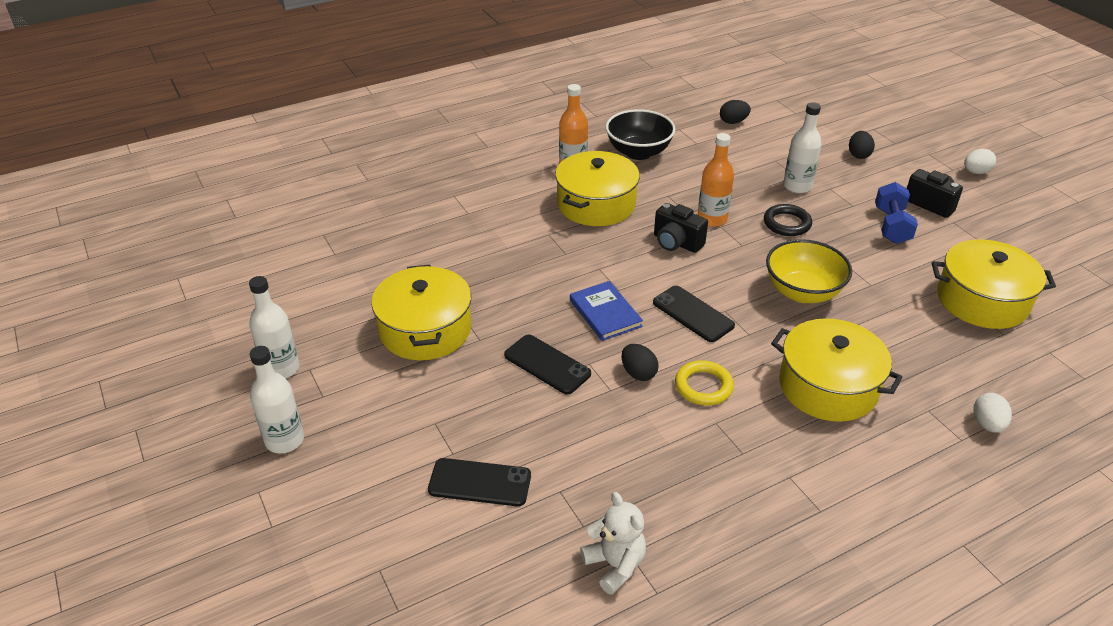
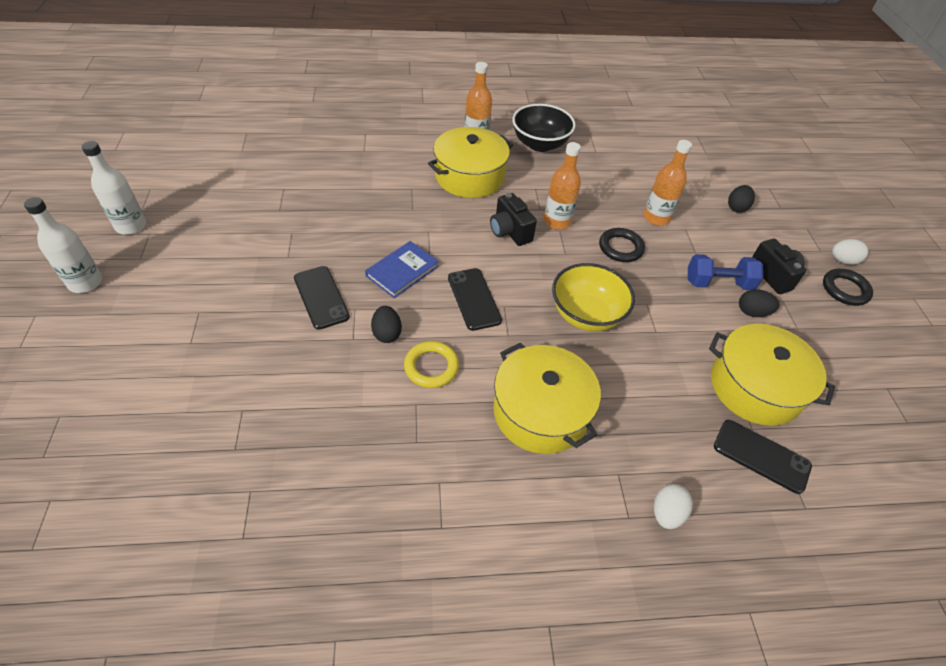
camera: 20 degrees right, 10 degrees up
yellow pot [371,265,471,360] -> none
black phone [428,458,531,507] -> black phone moved to [714,420,812,494]
blue book [570,281,643,341] -> blue book turned 45 degrees clockwise [365,241,439,298]
white teddy bear [580,492,646,595] -> none
black egg [720,100,751,124] -> black egg moved to [739,289,780,317]
white bottle [783,102,822,193] -> orange bottle [644,140,692,226]
blue dumbbell [875,182,918,244] -> blue dumbbell turned 60 degrees clockwise [688,254,763,290]
none -> black ring [823,269,873,306]

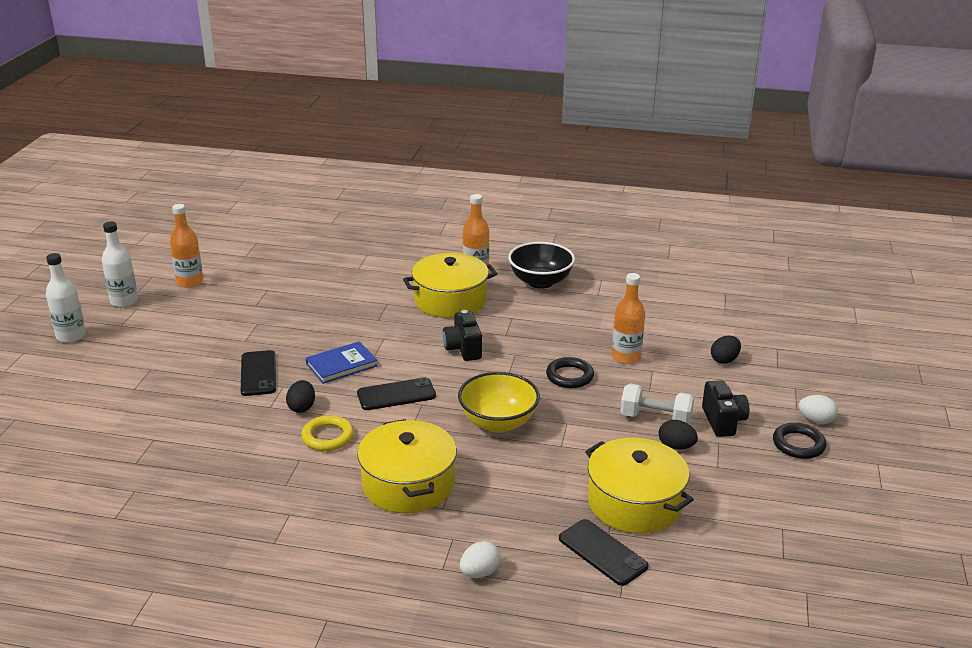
camera: 20 degrees right, 20 degrees down
black phone [448,268,502,331] -> black phone turned 75 degrees clockwise [357,377,436,410]
orange bottle [544,142,581,230] -> orange bottle moved to [170,204,203,288]
blue dumbbell [688,254,763,290] -> white dumbbell [620,383,694,424]

